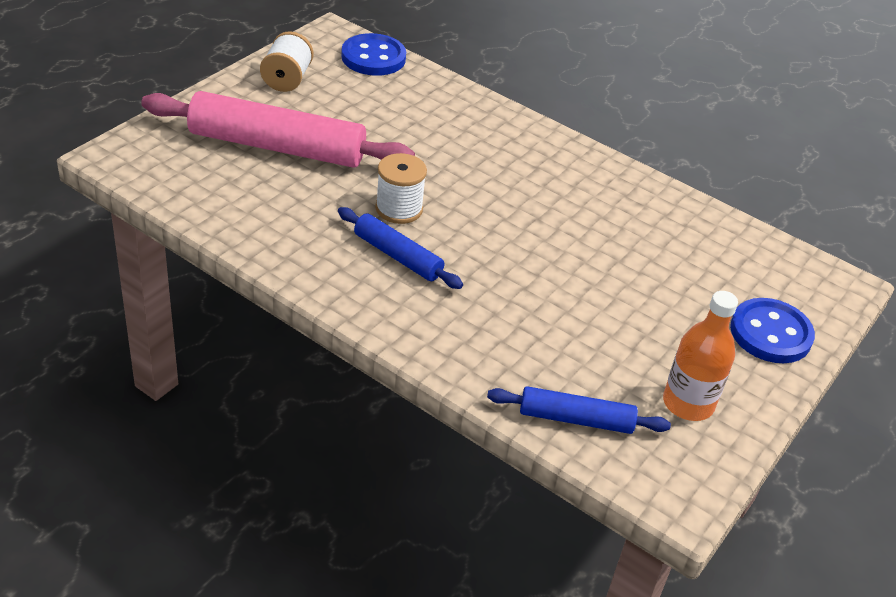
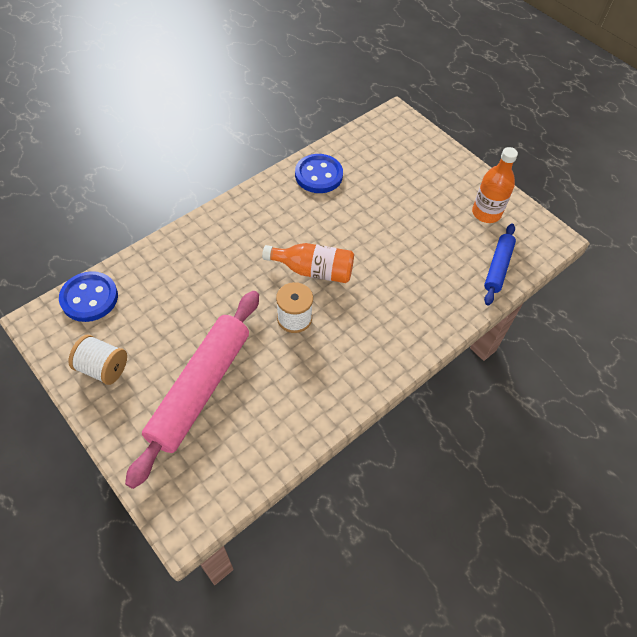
camera: 75 degrees left, 15 degrees up
blue rolling pin [338,207,463,289] -> none
blue button [730,298,815,363] -> blue button moved to [295,154,343,193]
none -> orange bottle [262,243,354,283]

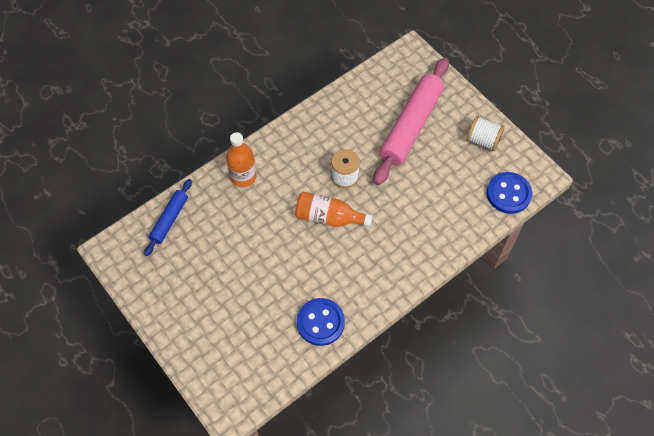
camera: 175 degrees left, 5 degrees up
orange bottle [472,147,518,223] -> orange bottle moved to [226,132,257,187]

